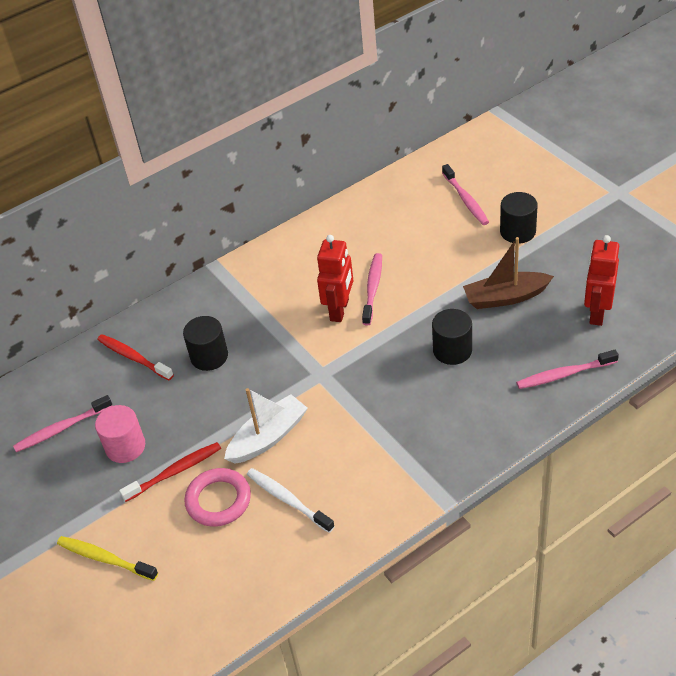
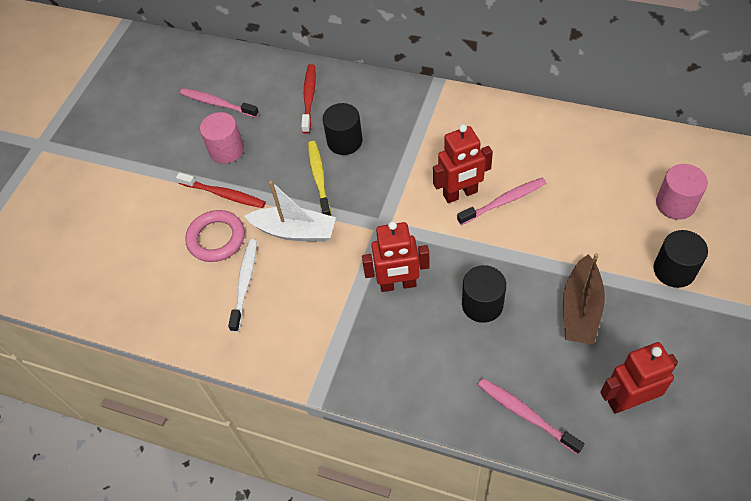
camera: 55 degrees right, 10 degrees up
yellow toothbrush [57,536,158,581] -> yellow toothbrush moved to [308,141,331,216]
pink toothbrush [442,164,489,225] -> pink cylinder [656,164,708,220]
brown boat [463,237,554,309] -> brown boat turned 120 degrees counterclockwise [563,253,605,345]
none -> red robot [362,221,430,292]

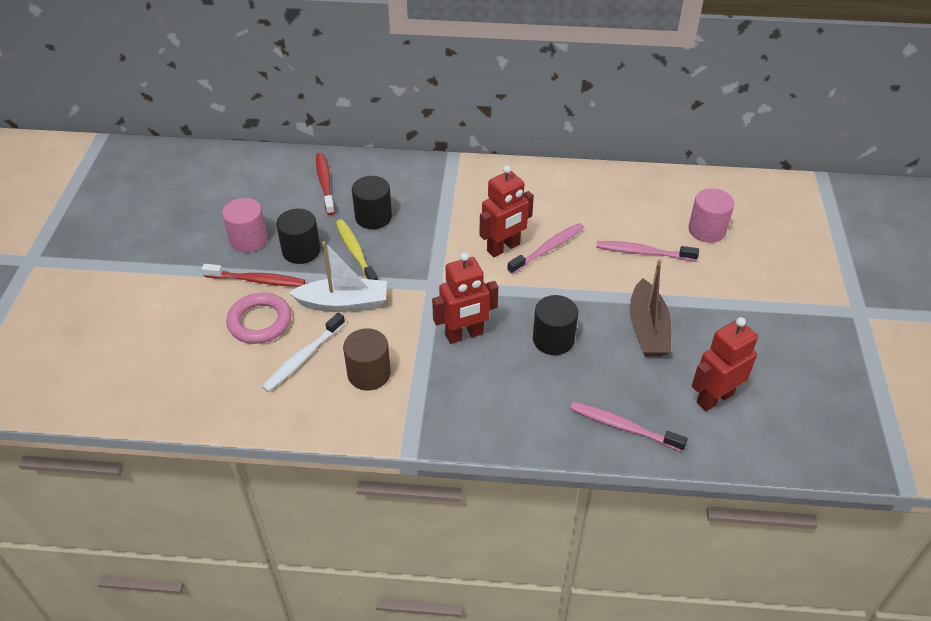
camera: 20 degrees left, 10 degrees down
pink toothbrush [180,88,259,118] -> pink toothbrush moved to [596,241,699,261]
white toothbrush [228,239,257,332] -> white toothbrush turned 135 degrees counterclockwise [262,313,345,392]
black cylinder [654,230,708,288] -> black cylinder moved to [276,208,320,264]
none -> brown cylinder [343,328,391,391]

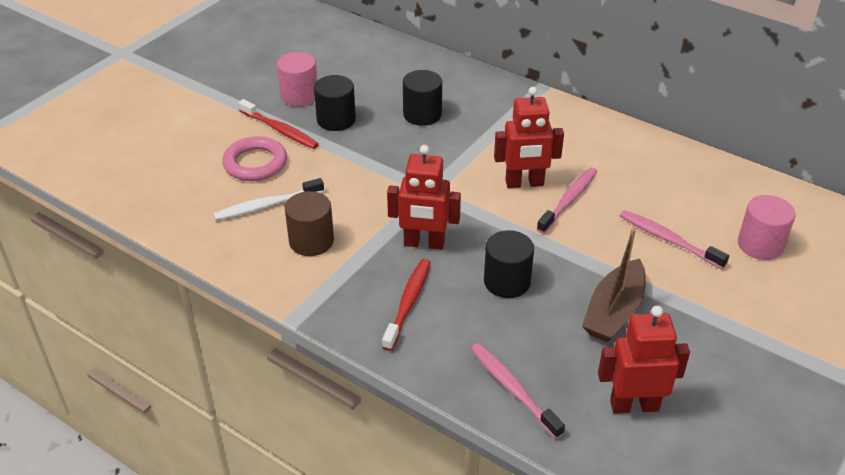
camera: 30 degrees right, 5 degrees down
white boat [289,241,387,312] -> none
red toothbrush [316,152,335,215] -> red toothbrush moved to [382,259,431,351]
yellow toothbrush [336,219,378,280] -> none
pink toothbrush [507,223,584,274] -> pink toothbrush turned 45 degrees counterclockwise [537,168,597,234]

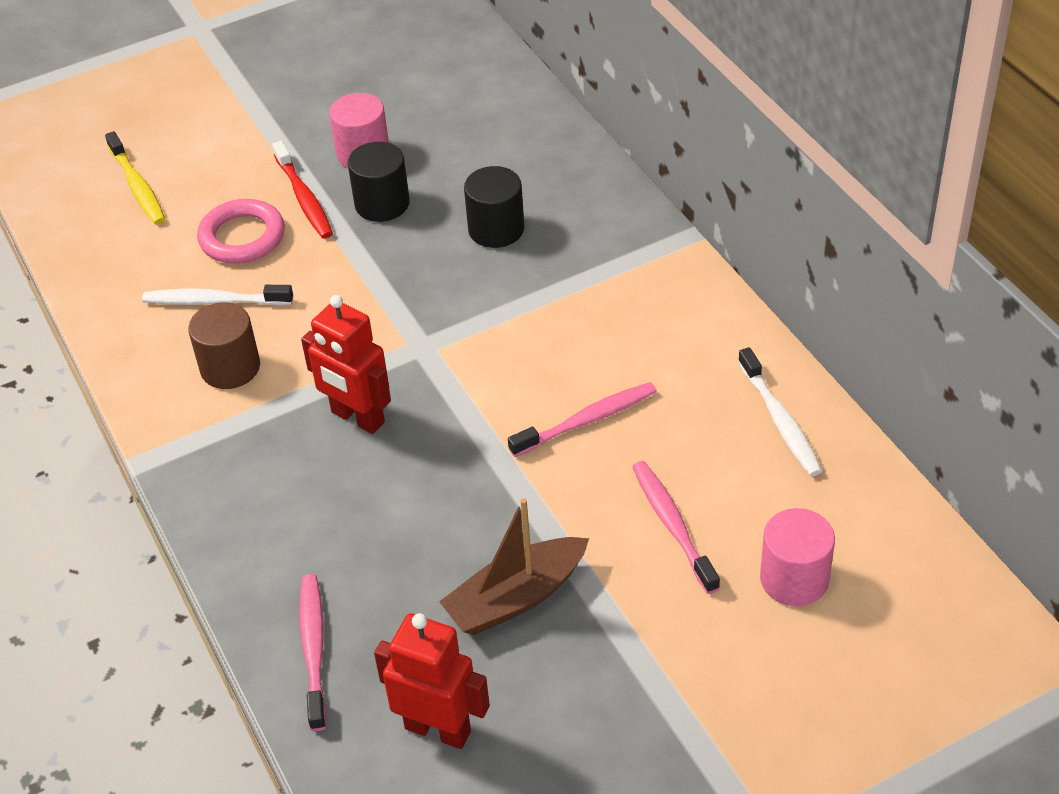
camera: 30 degrees right, 5 degrees up
red toothbrush [382,259,431,351] -> none
black cylinder [484,230,534,298] -> none
red robot [494,87,564,188] -> none
none -> yellow toothbrush [105,131,165,225]
none -> white toothbrush [738,347,822,476]

